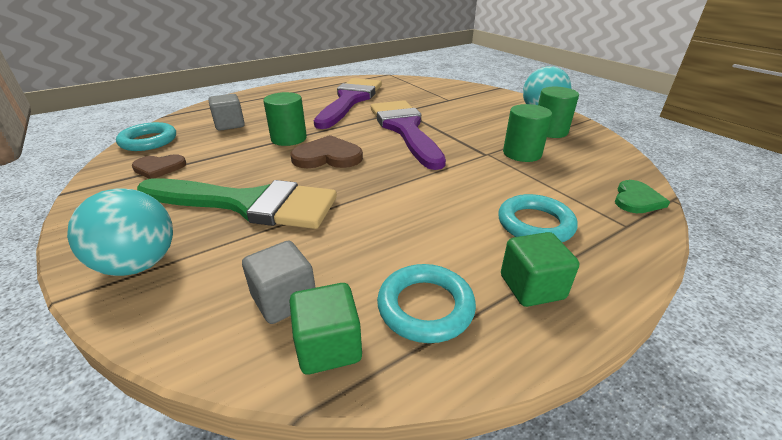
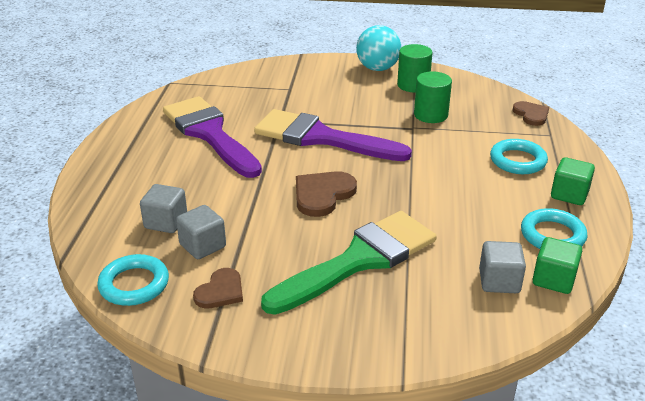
camera: 50 degrees left, 0 degrees up
turquoise ball [67,188,173,276] -> none
green cylinder [263,92,307,146] -> none
green heart [615,180,670,213] -> brown heart [512,101,549,126]
none -> grey cube [176,205,226,259]

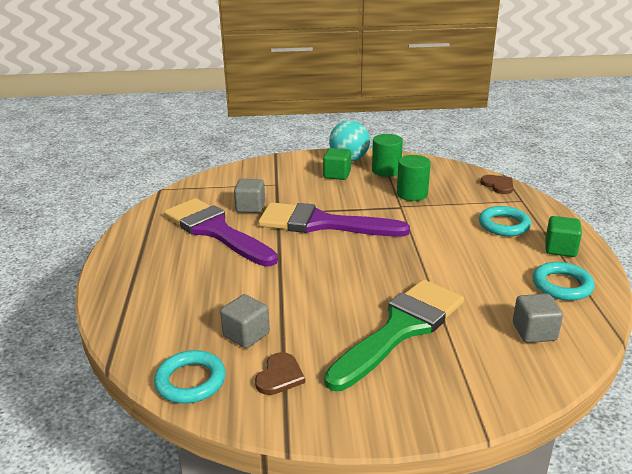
camera: 10 degrees left, 5 degrees down
grey cube [140,184,187,233] -> grey cube moved to [234,179,265,213]
brown heart [296,171,357,217] -> none
green cube [532,237,582,294] -> green cube moved to [323,148,351,180]

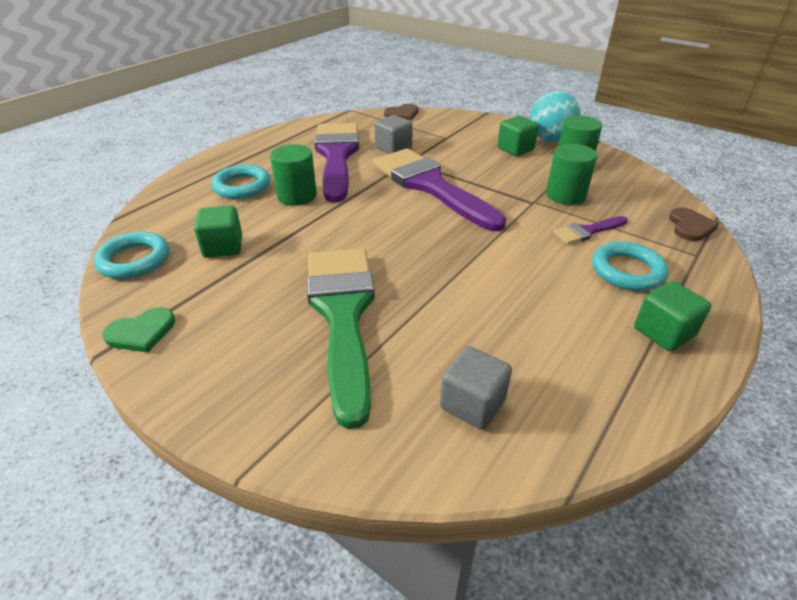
camera: 40 degrees right, 10 degrees up
grey cube [220,294,270,348] -> green cube [194,206,242,258]
brown heart [255,352,305,395] -> brown heart moved to [384,104,419,120]
green brush [324,279,464,391] -> green brush turned 90 degrees counterclockwise [307,248,375,429]
turquoise ring [533,262,595,301] -> turquoise ring moved to [211,165,270,199]
none -> green heart [102,307,175,353]
none -> green cylinder [270,144,317,206]
none -> purple brush [553,216,628,244]

